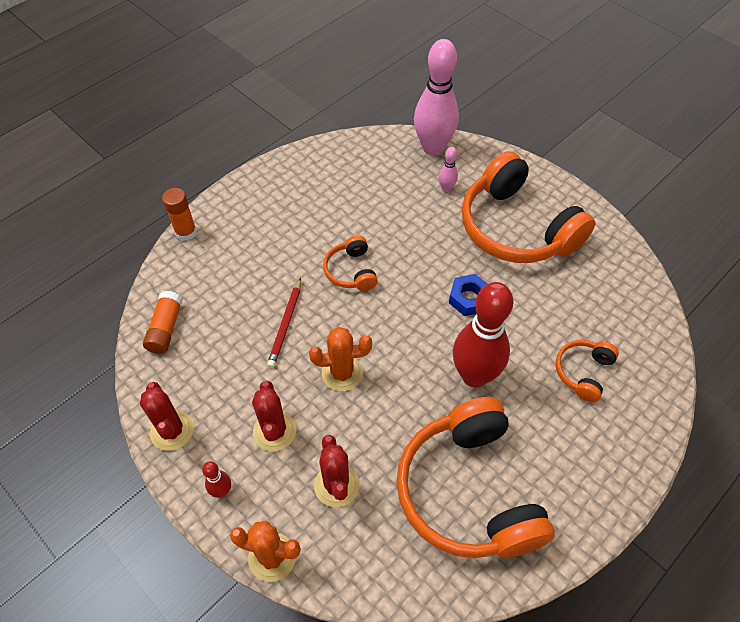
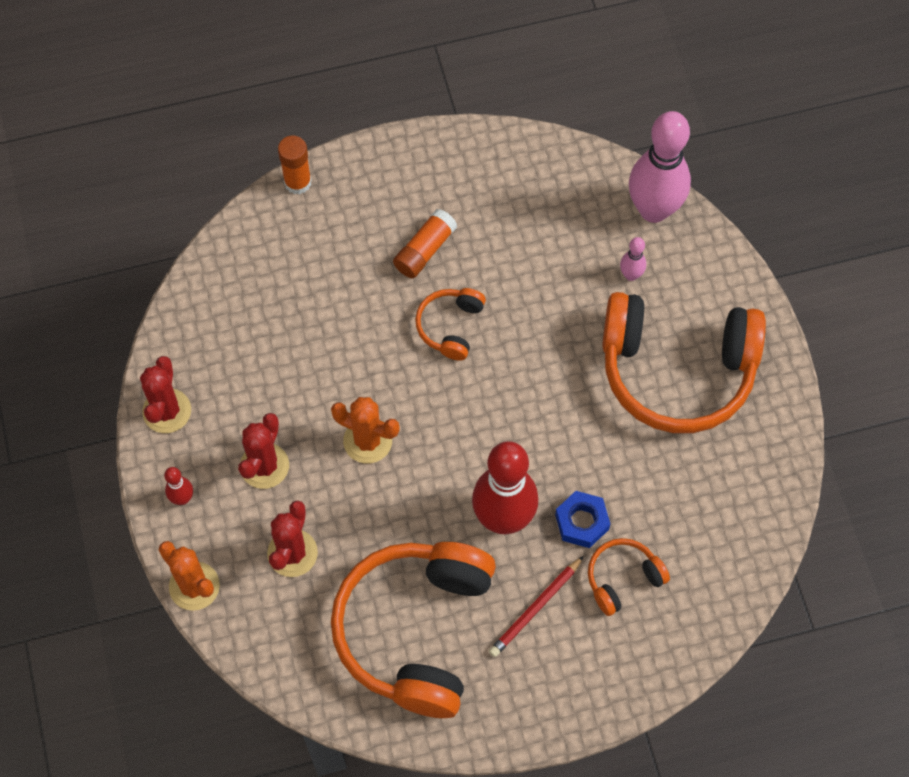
camera: 30 degrees right, 10 degrees up
orange glue stick [143,291,183,354] -> orange glue stick moved to [393,209,457,278]
red pencil [267,278,301,368] -> red pencil moved to [489,556,584,657]
blue nut [449,274,488,316] -> blue nut moved to [555,491,610,548]
orange headphones [462,151,595,263] -> orange headphones turned 75 degrees counterclockwise [602,292,766,433]

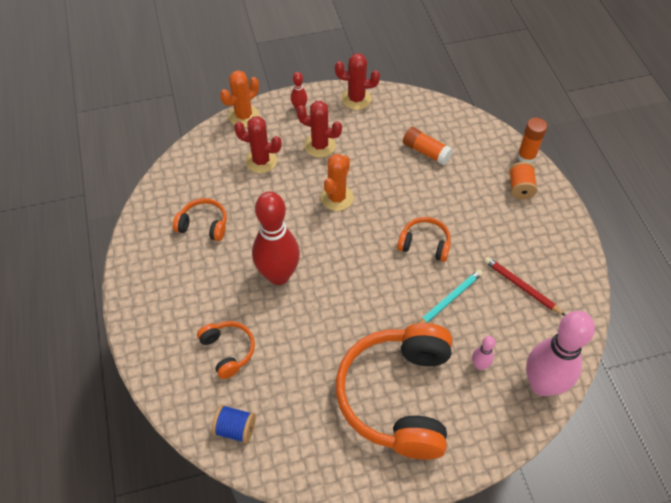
camera: 90 degrees right, 10 degrees down
orange headphones [331,542,496,718] -> orange headphones [173,198,227,241], size x0.45
orange glue stick [393,209,457,278] -> orange glue stick moved to [403,127,453,165]
red pencil [489,556,584,657] -> red pencil moved to [484,257,565,316]
blue nut [555,491,610,548] -> none
none -> blue spool [212,405,256,444]
none -> turquoise pencil [418,269,483,323]
none -> orange spool [509,162,537,200]

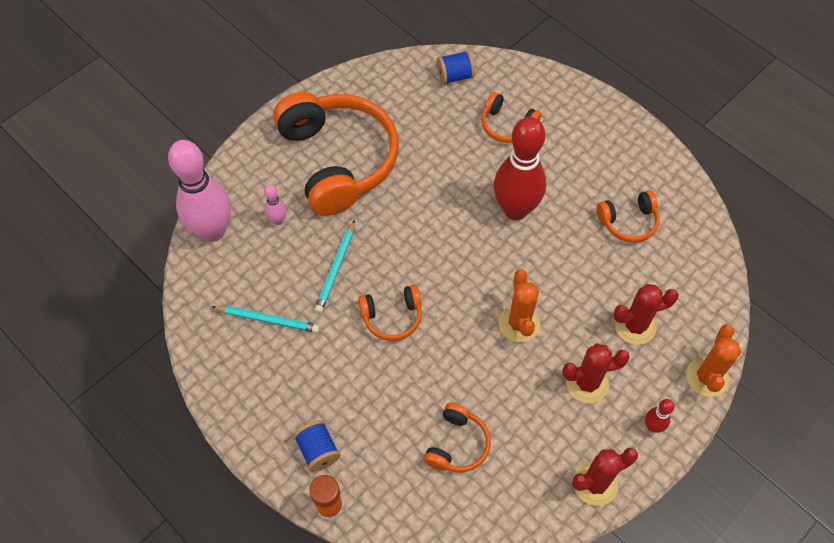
camera: 150 degrees right, 5 degrees up
orange glue stick [403,127,453,165] -> orange headphones [424,403,491,472]
red pencil [484,257,565,316] -> turquoise pencil [211,306,320,333]
orange spool [509,162,537,200] -> blue spool [294,420,340,472]

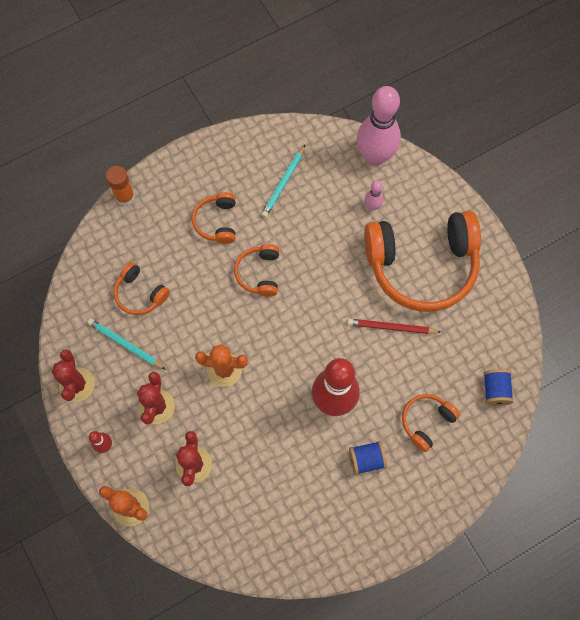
camera: 105 degrees right, 10 degrees up
blue spool [294,420,340,472] -> blue spool moved to [349,441,387,475]
turquoise pencil [315,220,355,313] -> turquoise pencil moved to [87,318,166,370]
orange headphones [597,190,660,243] -> orange headphones moved to [192,192,236,244]
none -> red pencil [347,319,441,334]

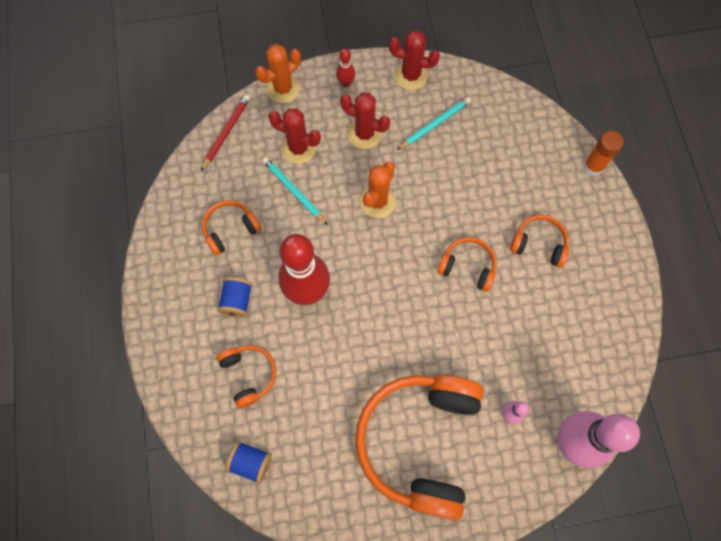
camera: 110 degrees right, 0 degrees up
orange headphones [114,262,170,315] -> orange headphones moved to [202,200,261,256]
turquoise pencil [261,145,305,218] -> turquoise pencil moved to [262,157,327,225]
red pencil [347,319,441,334] -> red pencil moved to [201,94,250,171]

